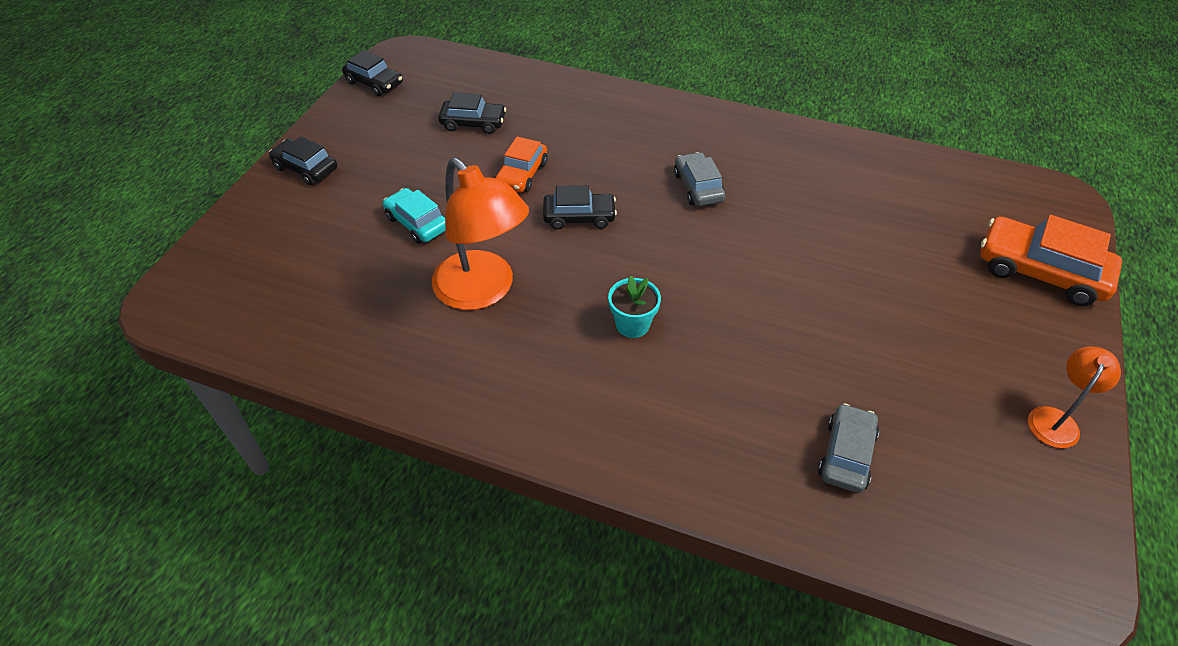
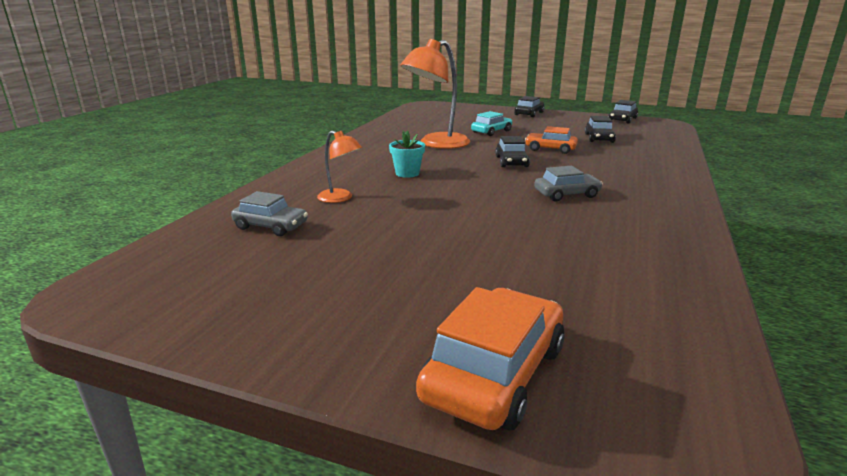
camera: 90 degrees right, 25 degrees down
orange lamp [1028,346,1121,448] -> orange lamp moved to [317,131,362,203]

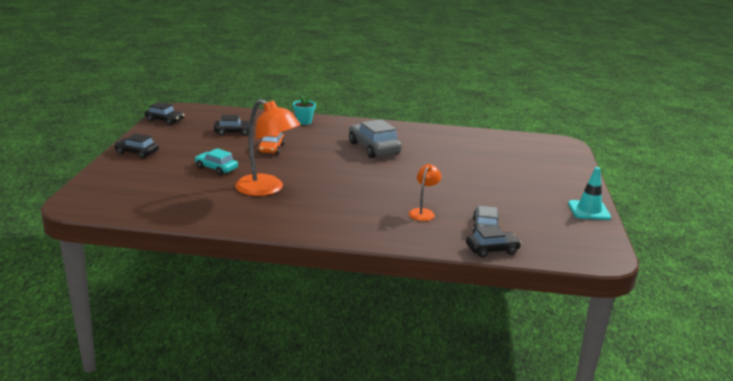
camera: 105 degrees left, 0 degrees up
turquoise flower pot [389,131,425,178] -> turquoise flower pot moved to [293,96,316,125]
orange car [416,287,565,430] -> none
black car [495,136,530,167] -> black car moved to [466,226,521,258]
grey car [534,166,603,202] -> grey car [349,119,402,158], size x1.62
none -> turquoise traffic cone [568,167,611,220]

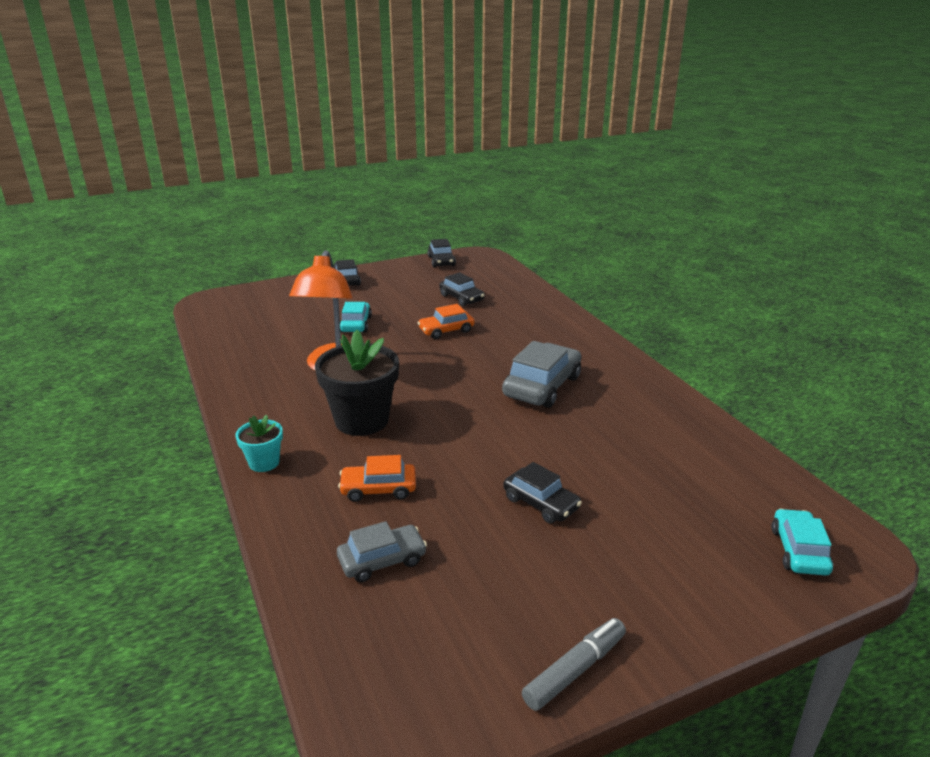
camera: 60 degrees right, 5 degrees up
turquoise flower pot [293,96,316,125] -> turquoise flower pot moved to [236,415,283,472]
orange lamp [409,164,441,221] -> orange car [338,455,416,502]
black car [466,226,521,258] -> black car moved to [503,462,582,524]
turquoise traffic cone [568,167,611,220] -> grey marker [522,618,626,711]
none -> black flower pot [315,330,399,436]
none -> turquoise car [771,509,833,576]

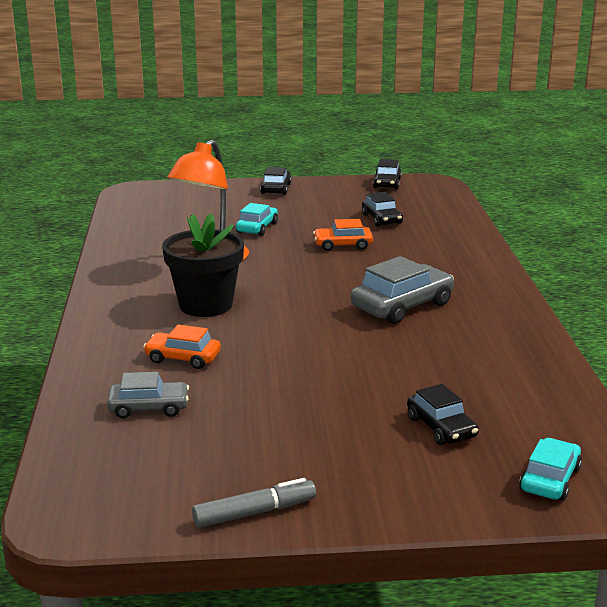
camera: 20 degrees right, 5 degrees down
turquoise flower pot [236,415,283,472] -> none
black car [503,462,582,524] -> black car moved to [407,384,479,445]

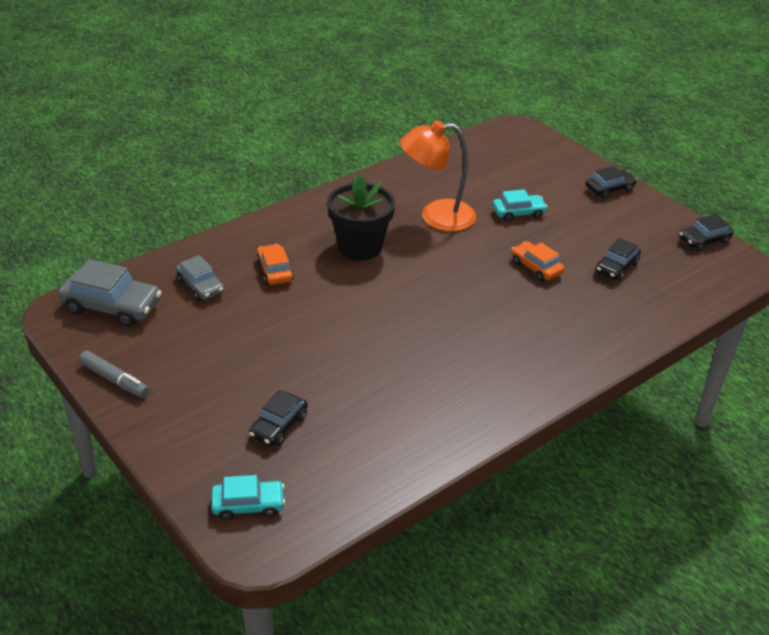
camera: 55 degrees right, 15 degrees up
grey car [351,256,454,324] -> grey car moved to [59,259,162,327]

